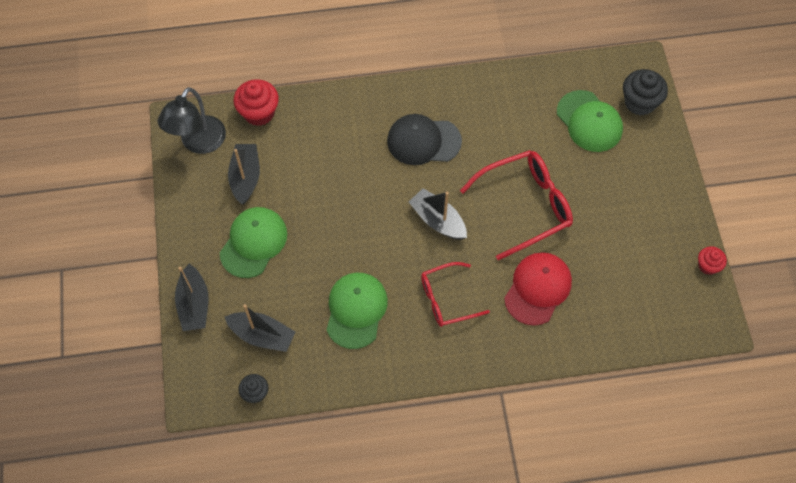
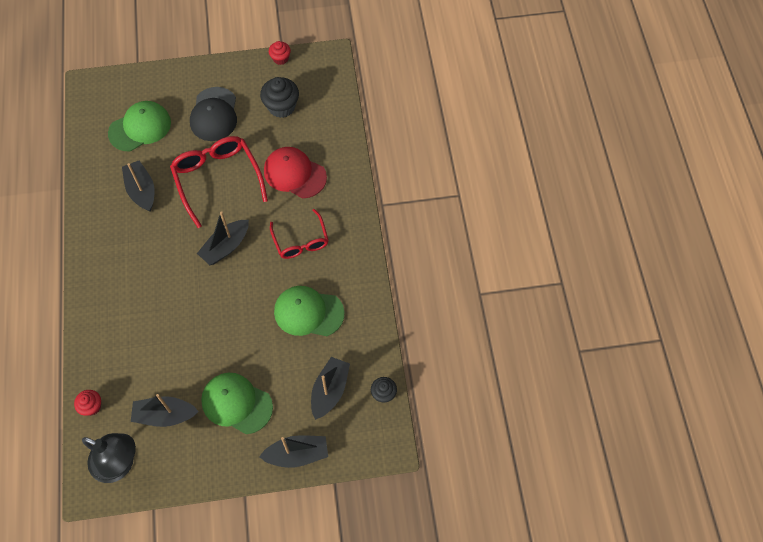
camera: 90 degrees left, 0 degrees up
red cupcake [234,79,279,126] -> red cupcake [74,390,101,416], size x0.59
black cap [387,114,462,165] -> black cap moved to [190,87,237,141]
black cupcake [623,69,668,115] -> black cupcake moved to [260,77,299,118]
none -> black boat [122,160,155,212]

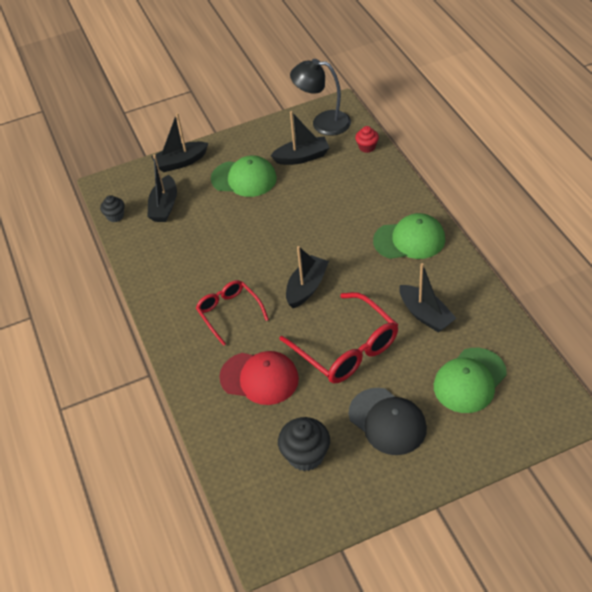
camera: 170 degrees right, 15 degrees down
black cap [190,87,237,141] -> black cap turned 150 degrees clockwise [349,388,427,455]
red cupcake [269,41,291,65] -> none
green cap [274,286,345,336] -> green cap moved to [373,213,445,259]

